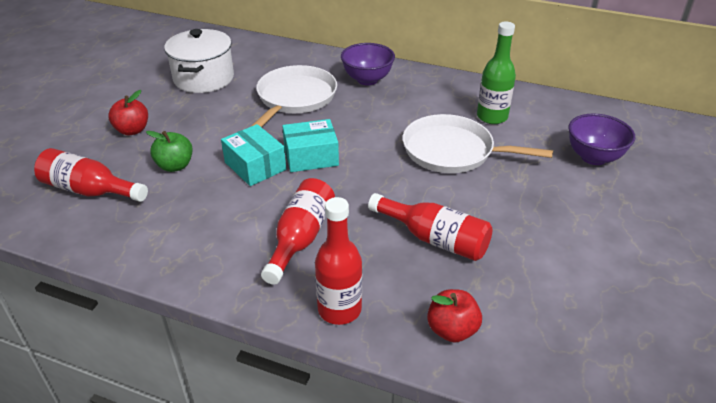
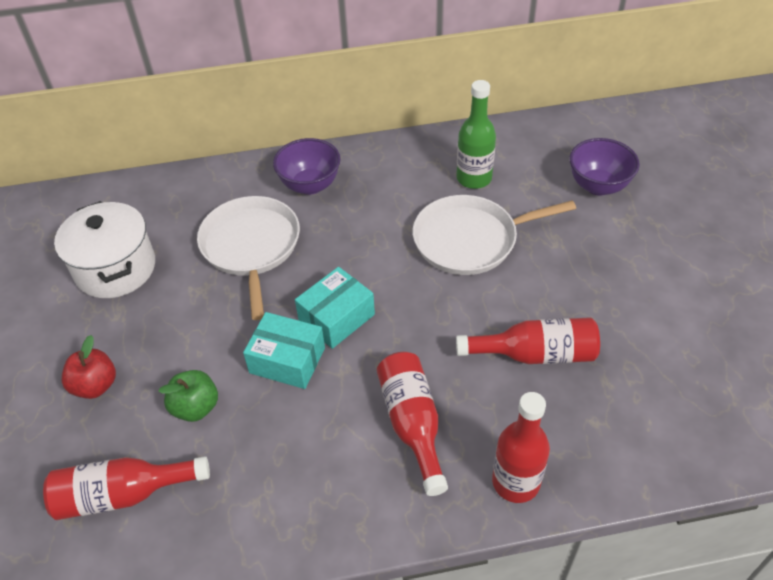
camera: 30 degrees left, 10 degrees up
red apple [427,289,482,343] -> none

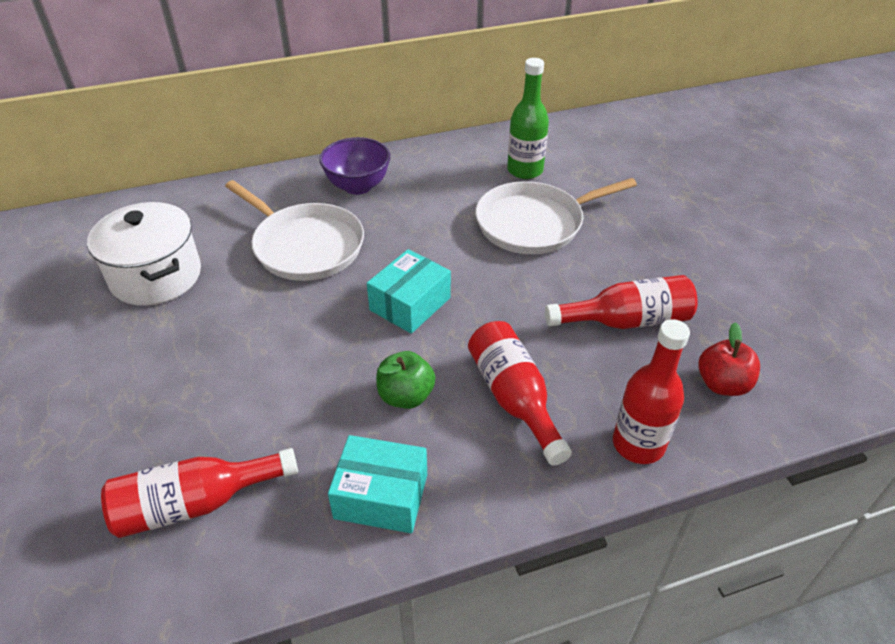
camera: 10 degrees left, 5 degrees down
red apple [61,335,116,399] -> red apple moved to [699,322,760,396]
green apple [158,370,218,422] -> green apple moved to [376,351,435,409]
white pan [197,196,300,320] -> white pan turned 150 degrees clockwise [225,180,364,281]
turquoise box [243,312,325,389] -> turquoise box moved to [328,435,427,533]
purple bowl [569,138,640,195] -> none

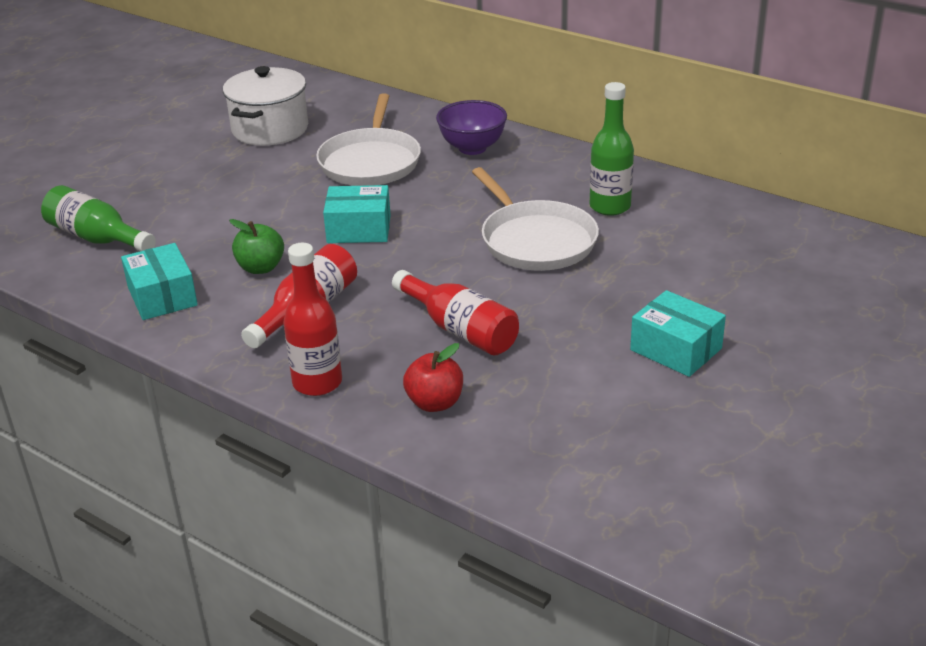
camera: 55 degrees right, 10 degrees down
red bottle [101,448,298,538] -> green bottle [41,185,156,251]
white pan [475,178,637,254] -> white pan turned 150 degrees counterclockwise [472,167,599,271]
none -> turquoise box [630,290,726,377]

